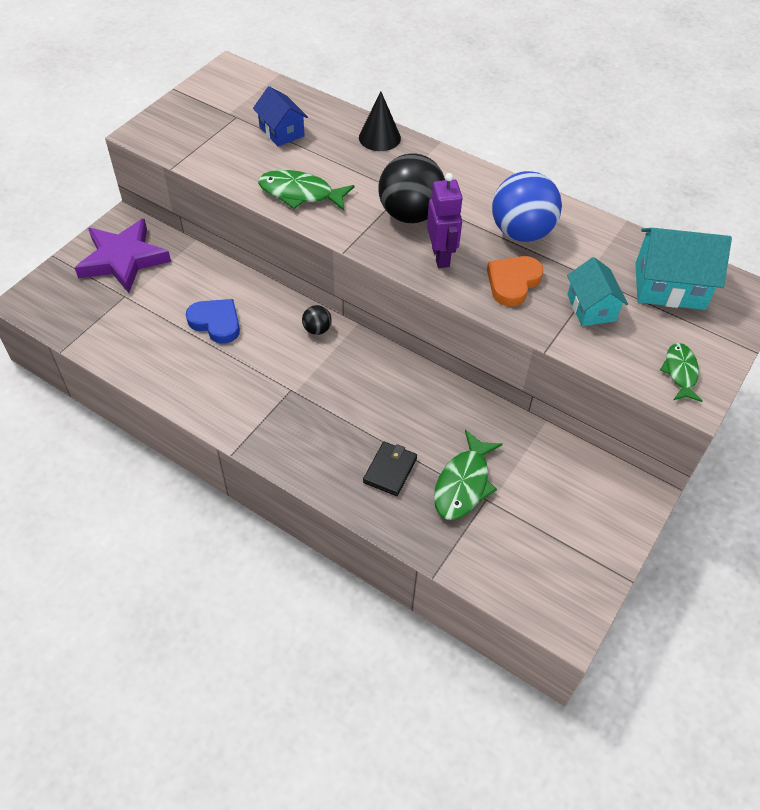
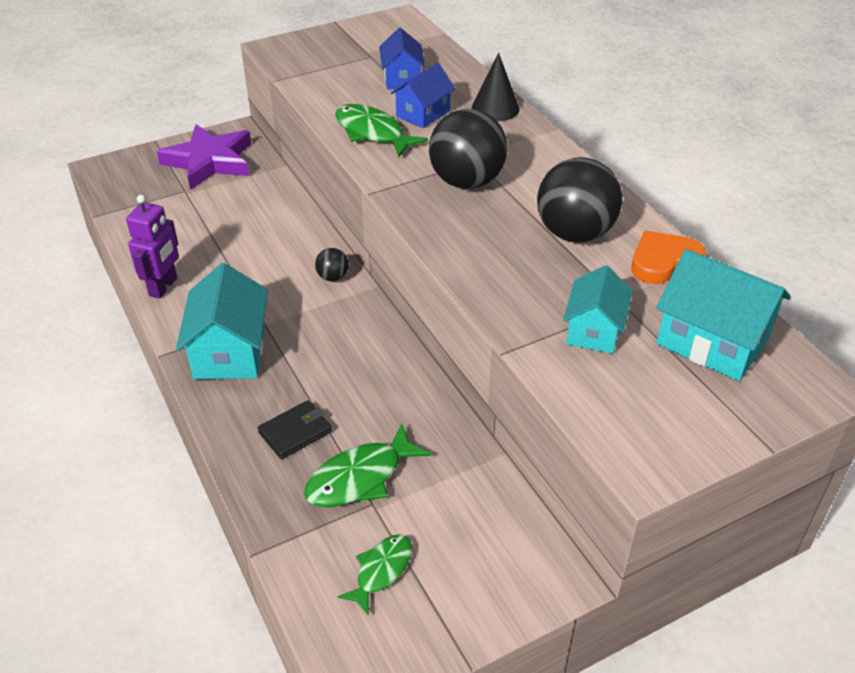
camera: 30 degrees right, 10 degrees down
blue heart [186,299,240,344] -> none
purple robot [427,173,463,268] -> purple robot moved to [126,195,179,299]
orange heart [487,256,544,307] -> orange heart moved to [631,231,706,284]
blue ball [492,171,562,242] -> black ball [537,157,622,242]
green fish [660,343,703,402] -> green fish moved to [337,534,412,615]
none -> turquoise house [176,263,268,380]
none -> blue house [391,63,456,128]

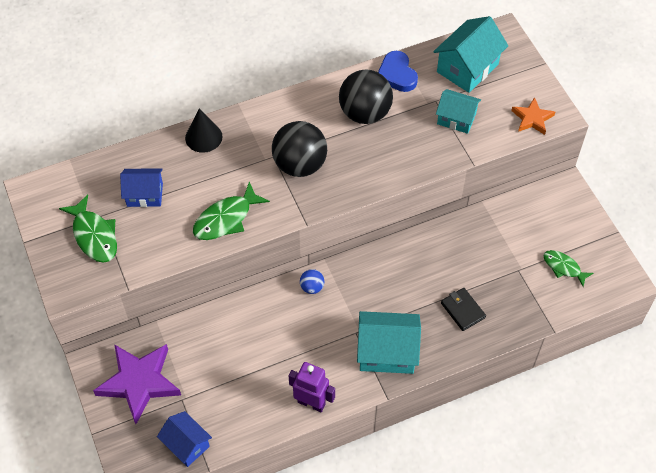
camera: 85 degrees left, 15 degrees up
green fish [304,423,431,507] -> green fish moved to [59,194,117,263]
black ball [315,248,349,281] -> blue ball [300,269,324,294]
blue house [391,63,456,128] -> blue house moved to [157,411,212,467]
orange heart [631,231,706,284] -> blue heart [378,51,418,92]
none -> orange star [511,97,555,135]

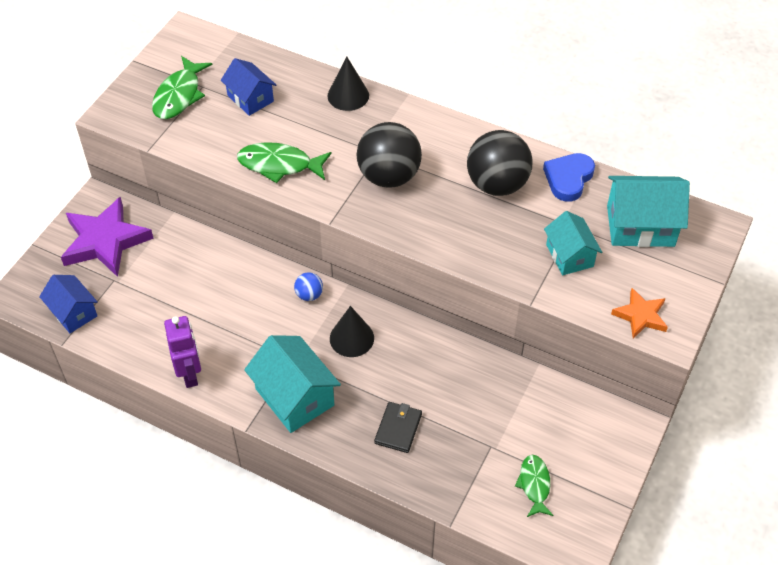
camera: 50 degrees right, 5 degrees down
blue house [157,411,212,467] -> blue house turned 45 degrees counterclockwise [39,275,98,333]
none -> black cone [330,306,374,357]

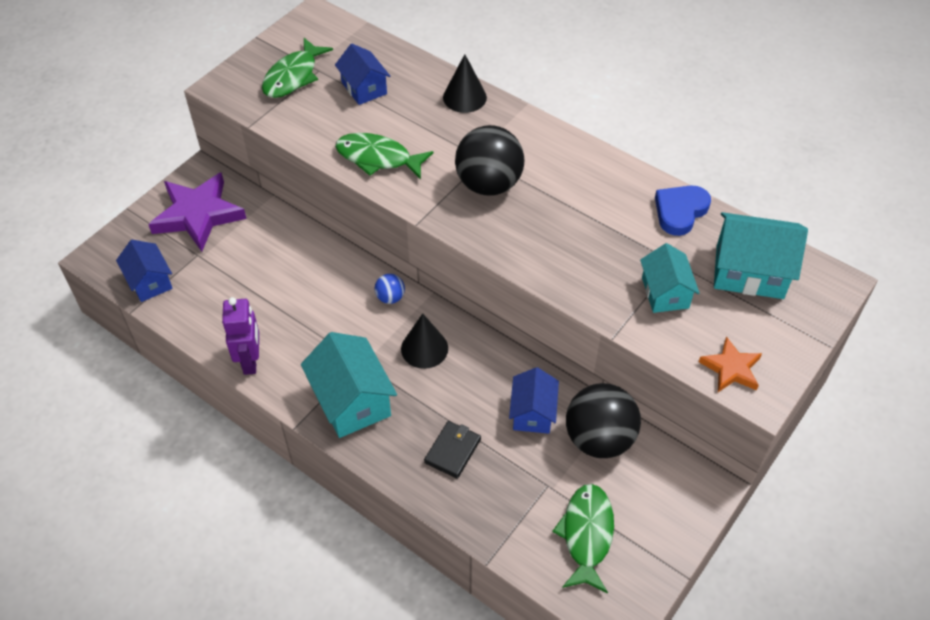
camera: 10 degrees right, 0 degrees up
black ball [467,130,533,196] -> black ball moved to [566,383,641,458]
green fish [515,455,554,517] -> green fish [552,484,614,593], size x1.53
none -> blue house [509,367,559,434]

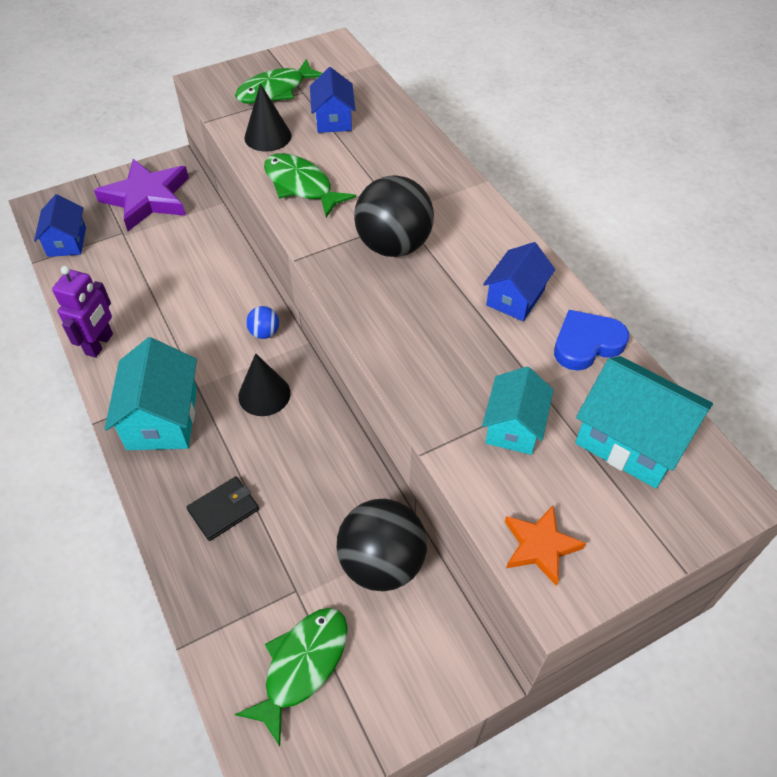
camera: 25 degrees right, 0 degrees up
black cone [443,54,487,113] -> black cone moved to [244,83,292,152]
blue house [509,367,559,434] -> blue house moved to [483,242,555,321]

